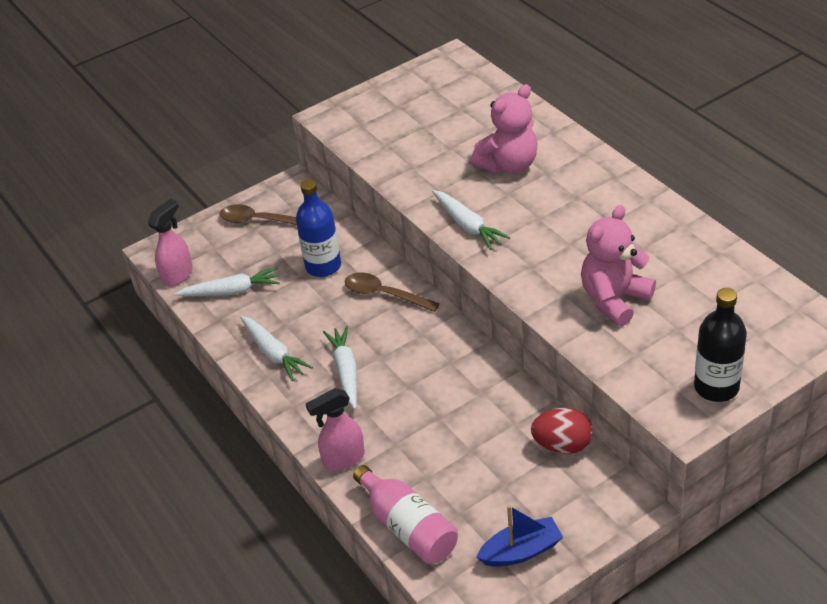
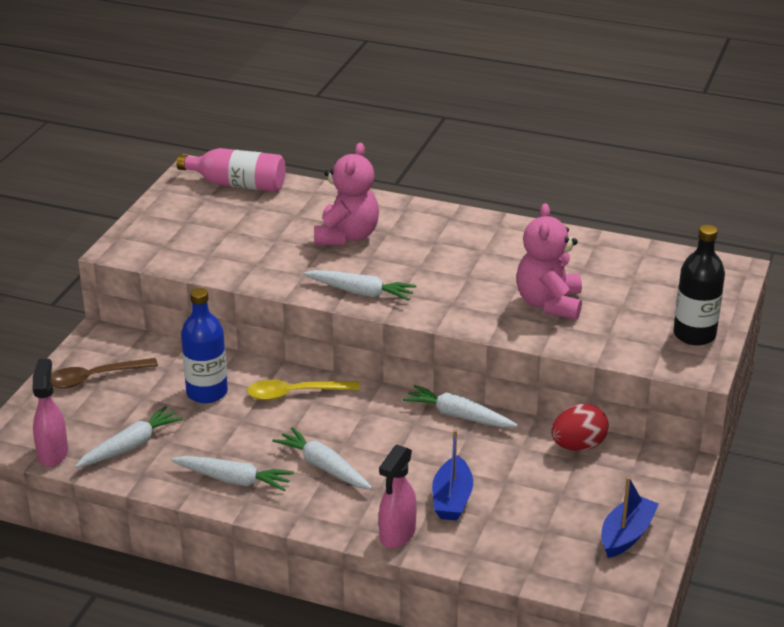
camera: 40 degrees left, 10 degrees down
brown spoon [345,273,440,312] -> yellow spoon [247,380,360,400]
pink bottle [353,465,458,564] -> pink bottle moved to [176,148,286,192]
none -> white carrot [403,385,518,427]
none -> blue boat [432,430,473,521]

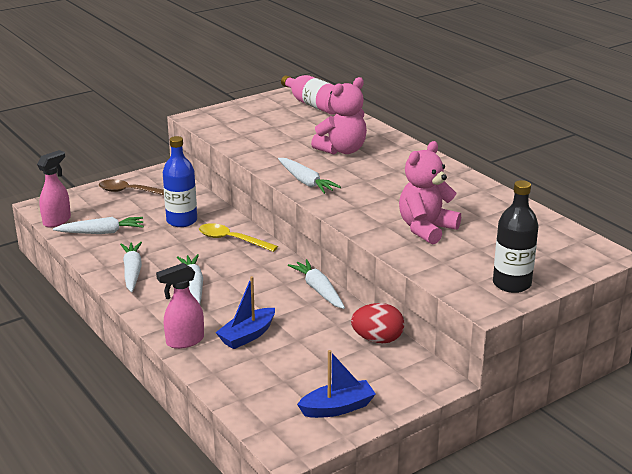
camera: 35 degrees right, 5 degrees down
white carrot [171,456,294,491] -> white carrot turned 150 degrees counterclockwise [120,242,142,292]

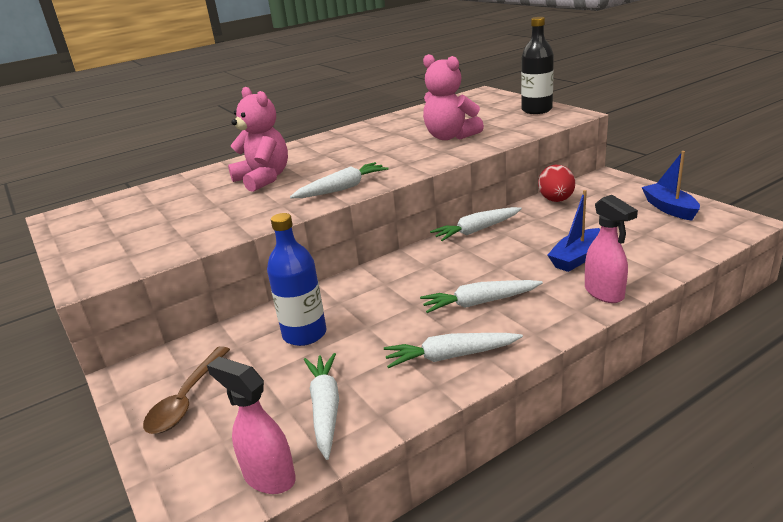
camera: 85 degrees left, 0 degrees up
yellow spoon [199,223,278,252] -> none
blue boat [216,276,275,349] -> blue boat turned 90 degrees clockwise [548,190,600,272]
pink bottle [281,75,337,115] -> none

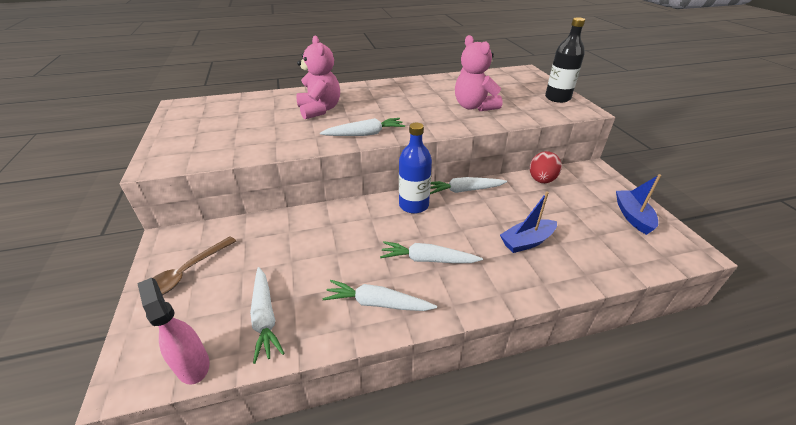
camera: 15 degrees right, 10 degrees up
blue bottle [267,213,327,346] -> blue bottle moved to [399,123,432,214]
white carrot [304,353,339,460] -> white carrot turned 150 degrees clockwise [250,267,285,364]
pink spray bottle [585,195,638,303] -> none

